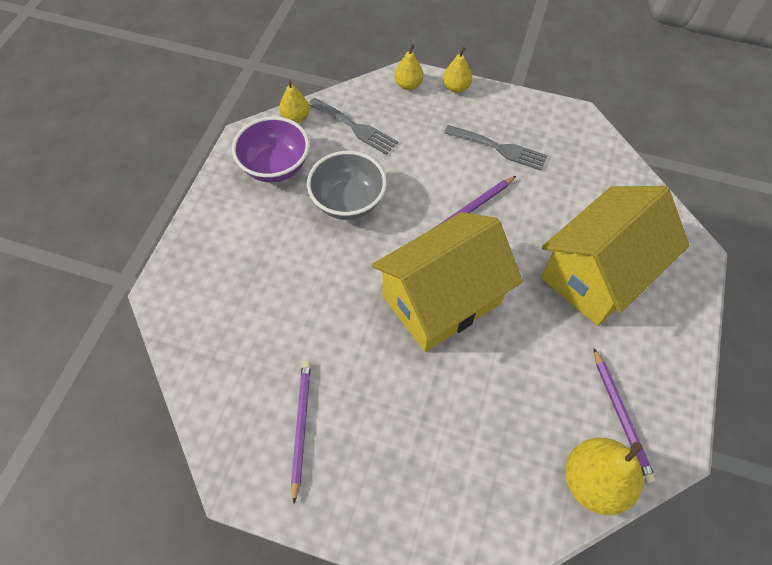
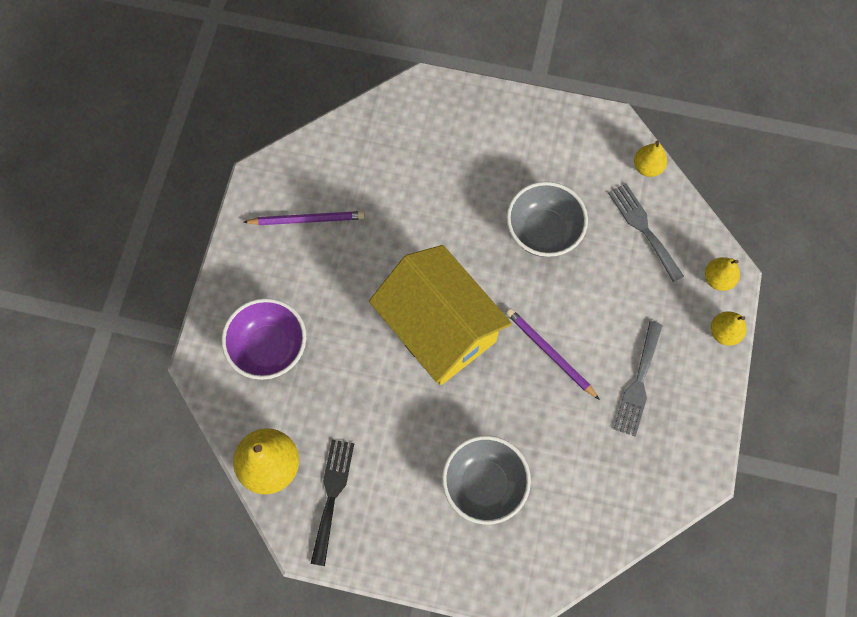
camera: 85 degrees right, 10 degrees up
purple bowl [232,117,309,183] -> purple bowl moved to [221,298,306,380]
grey fork [309,98,398,155] -> grey fork turned 120 degrees clockwise [608,183,684,282]
yellow house [541,186,690,326] -> grey bowl [442,435,531,525]
purple pencil [594,348,656,483] -> black fork [310,440,354,566]

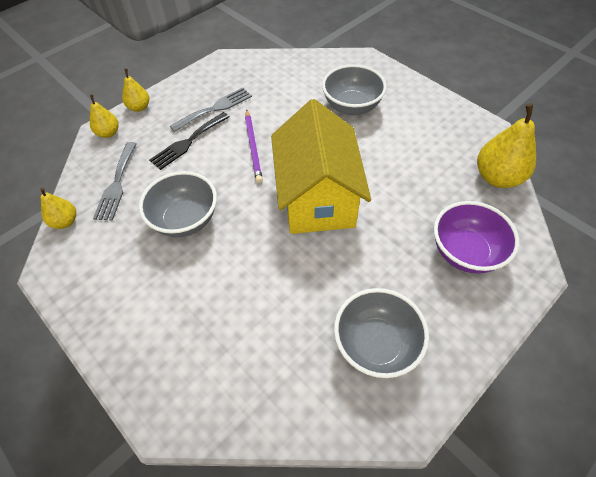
camera: 145 degrees left, 15 degrees down
purple pencil [244,211,365,225] -> grey bowl [334,288,429,378]
black fork [310,440,354,566] -> black fork moved to [149,112,229,170]

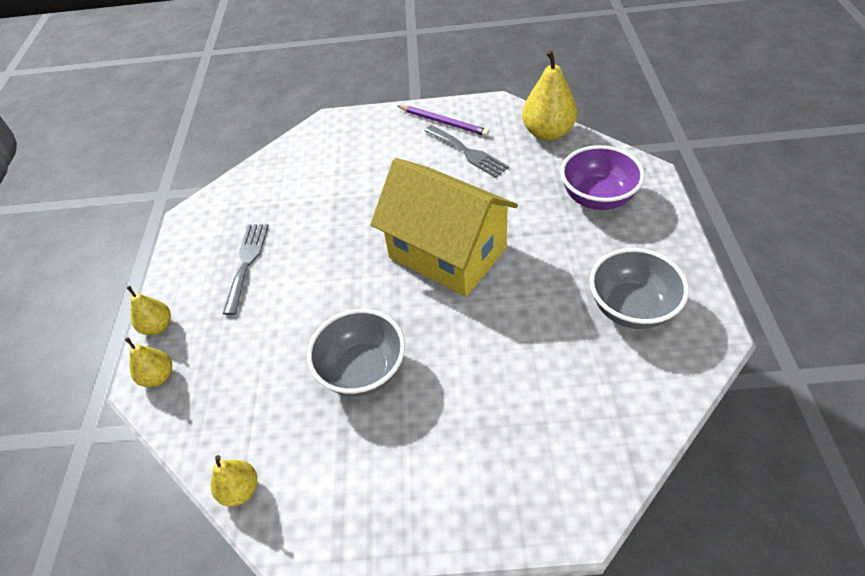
camera: 45 degrees left, 5 degrees down
grey fork [93,142,137,221] -> grey fork moved to [424,125,509,178]
black fork [149,112,229,170] -> none
purple pencil [245,110,263,183] -> purple pencil moved to [398,106,489,136]
grey bowl [322,64,387,115] -> none

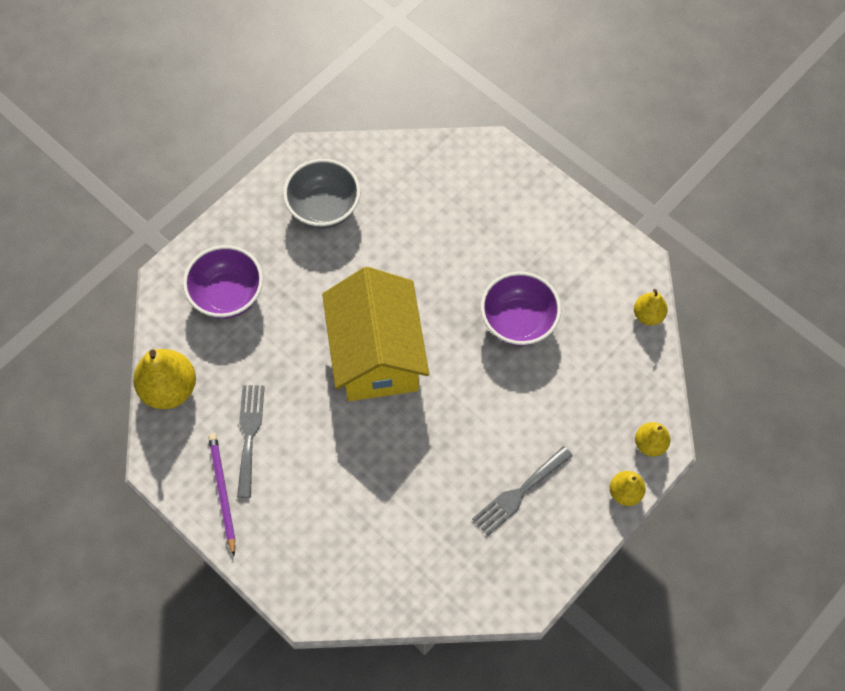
camera: 140 degrees left, 15 degrees up
grey bowl [307,309,405,396] -> purple bowl [481,272,561,346]

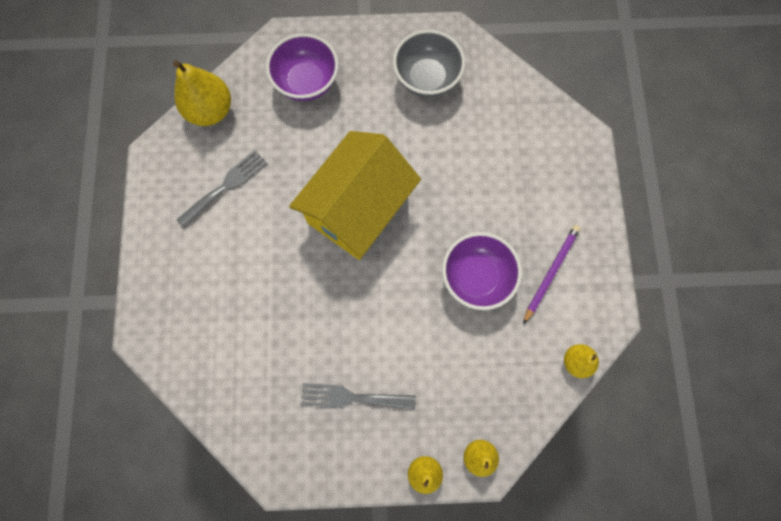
camera: 45 degrees right, 10 degrees up
purple pencil [208,434,235,556] -> purple pencil moved to [523,225,580,324]

